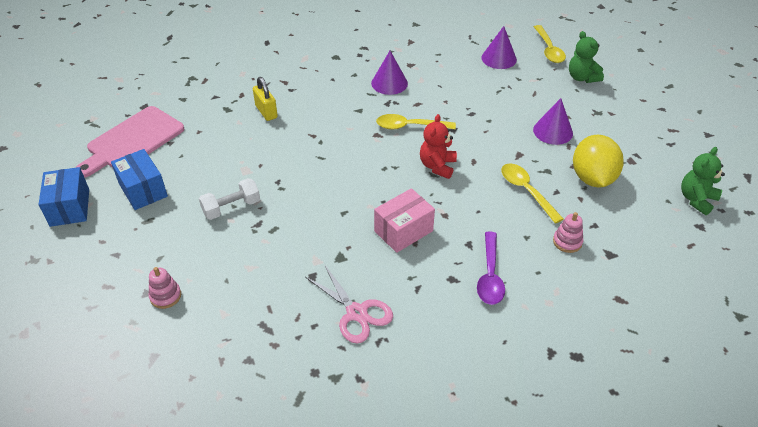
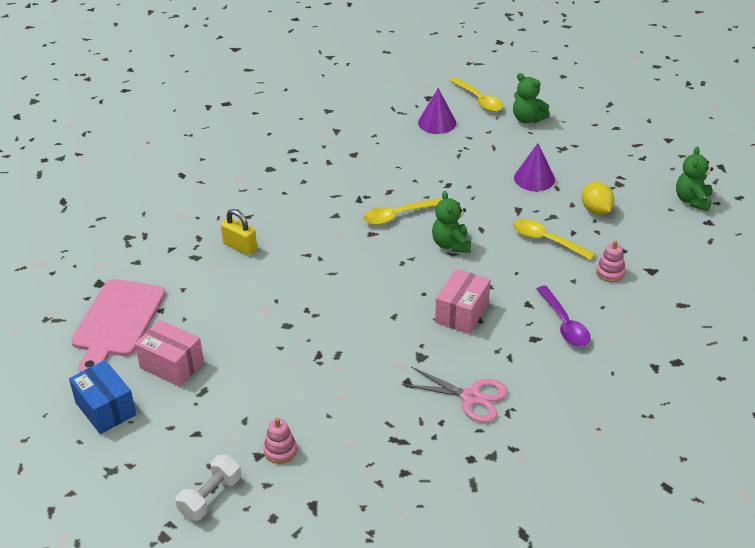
camera: 25 degrees left, 5 degrees down
blue box [111,149,168,210] -> pink box [135,320,204,387]
white dumbbell [199,178,260,220] -> white dumbbell moved to [175,455,241,521]
purple cone [371,51,408,95] -> none
red teddy bear [420,114,457,179] -> green teddy bear [432,191,471,253]
yellow lemon [573,135,624,187] -> yellow lemon [582,182,615,215], size x0.64

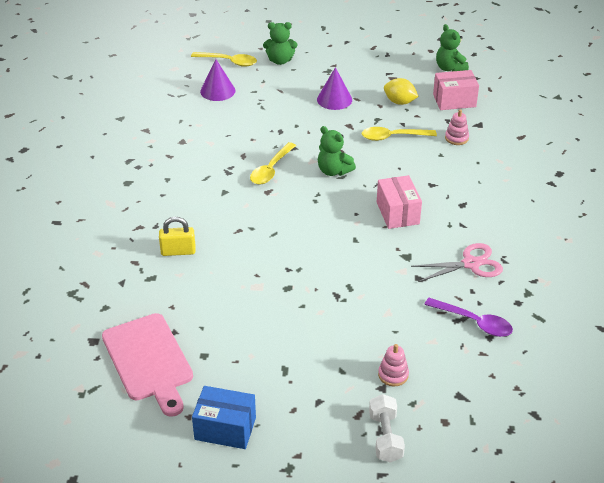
camera: 40 degrees left, 0 degrees up
pink box [135,320,204,387] -> pink box moved to [433,70,479,110]
purple spoon [536,286,591,347] -> purple spoon moved to [424,298,513,337]

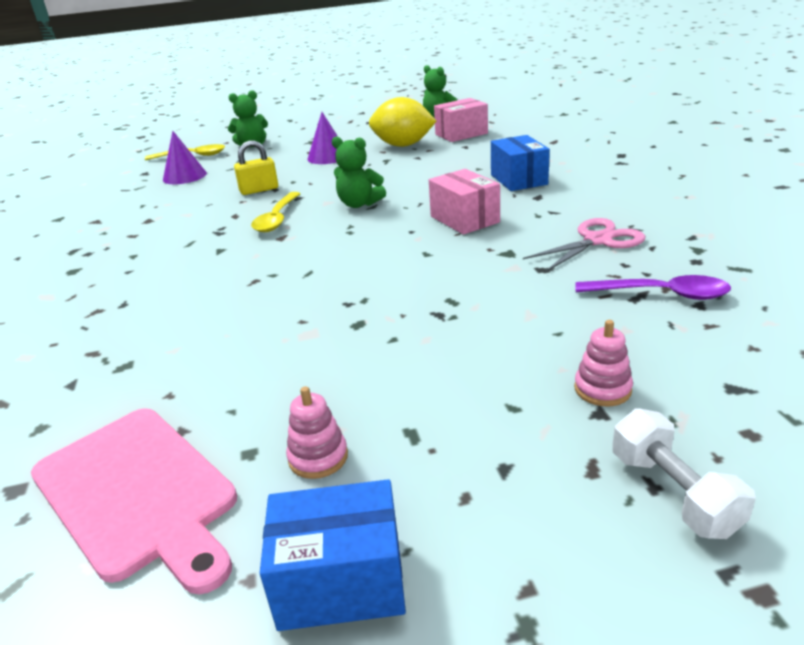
camera: 15 degrees left, 10 degrees down
yellow padlock [159,217,196,256] -> yellow padlock moved to [234,140,278,195]
yellow spoon [362,127,437,141] -> none
yellow lemon [384,78,419,105] -> yellow lemon [369,97,436,147], size x1.55
pink stacking toy [445,109,469,145] -> pink stacking toy moved to [286,386,348,479]
none -> blue box [491,135,550,191]

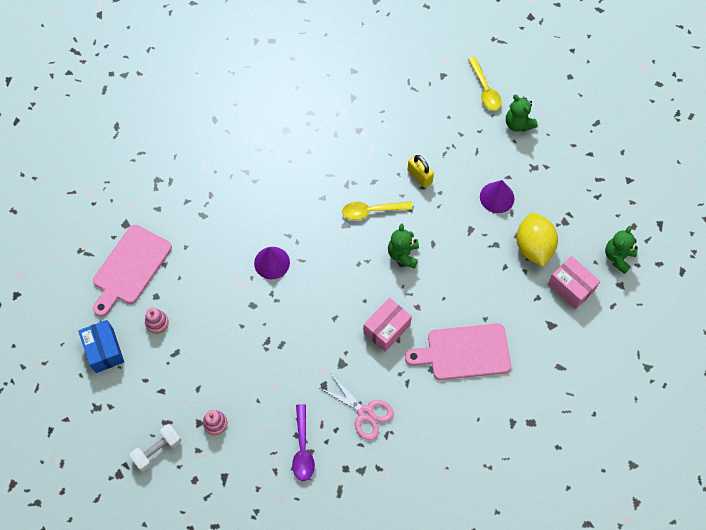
camera: 70 degrees right, 35 degrees up
purple cone [163,131,207,184] -> purple cone moved to [254,247,290,280]
blue box [491,135,550,191] -> pink cutting board [405,323,511,380]

